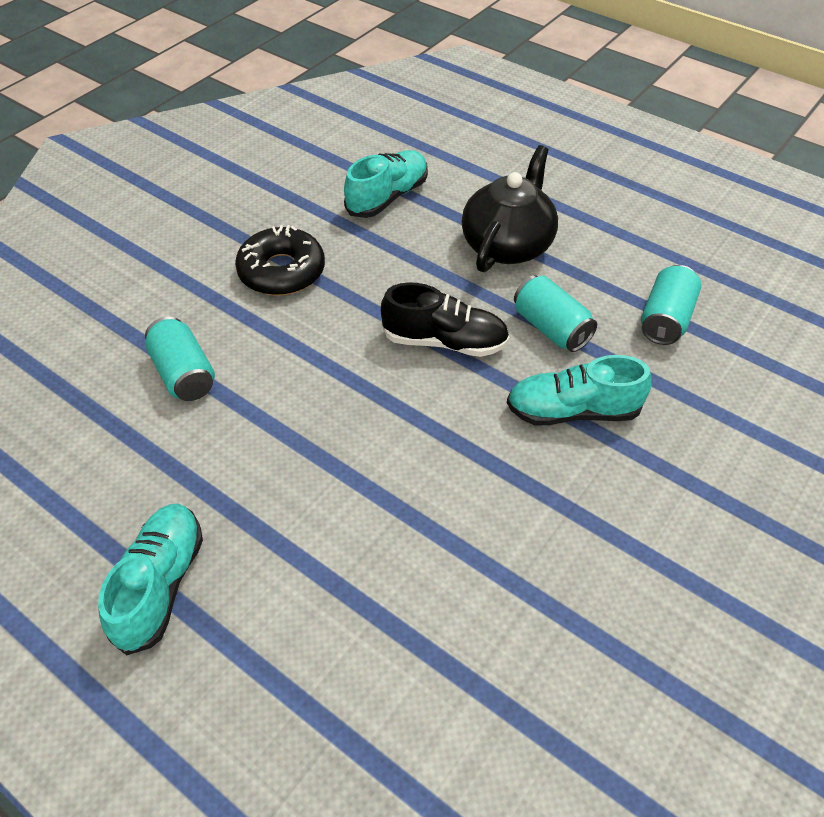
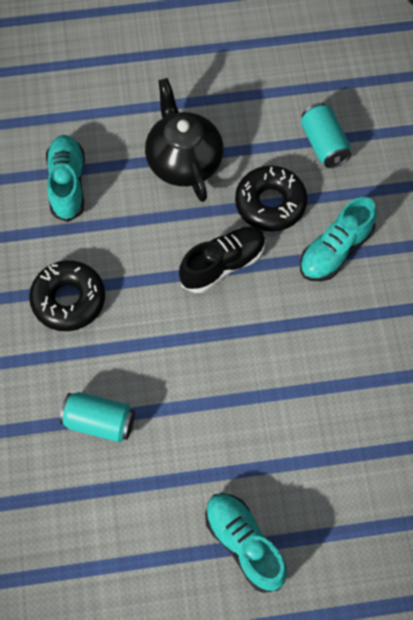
camera: 45 degrees left, 15 degrees up
turquoise can [514,275,597,352] -> black donut [235,165,307,232]

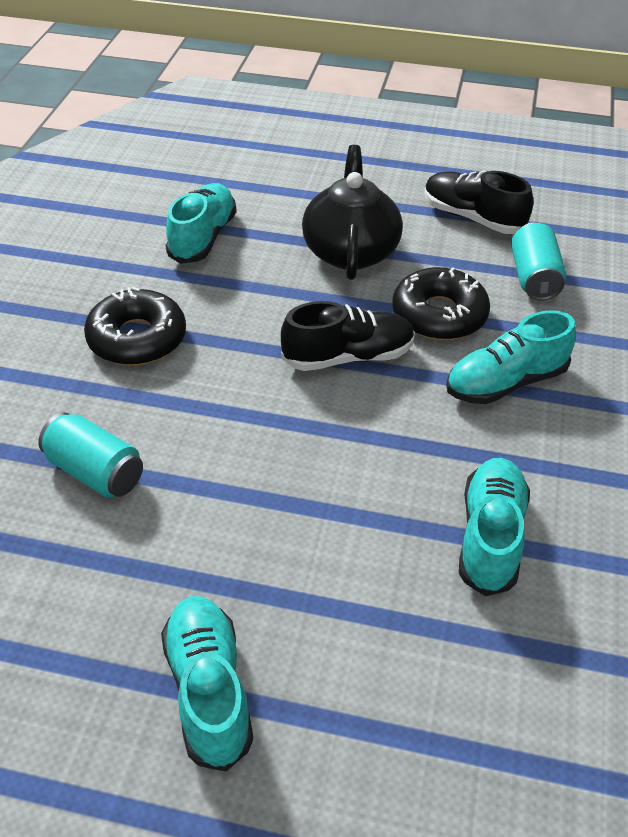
camera: 20 degrees right, 20 degrees down
none -> black shoe [424,170,533,234]
none -> turquoise shoe [459,458,530,596]

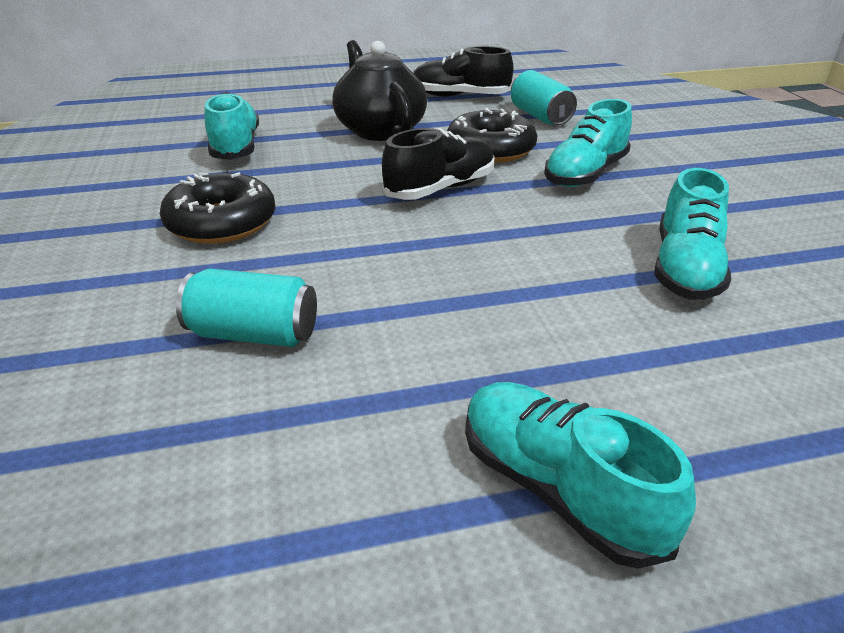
camera: 25 degrees left, 10 degrees down
turquoise shoe [459,458,530,596] -> turquoise shoe turned 150 degrees counterclockwise [655,168,731,300]

